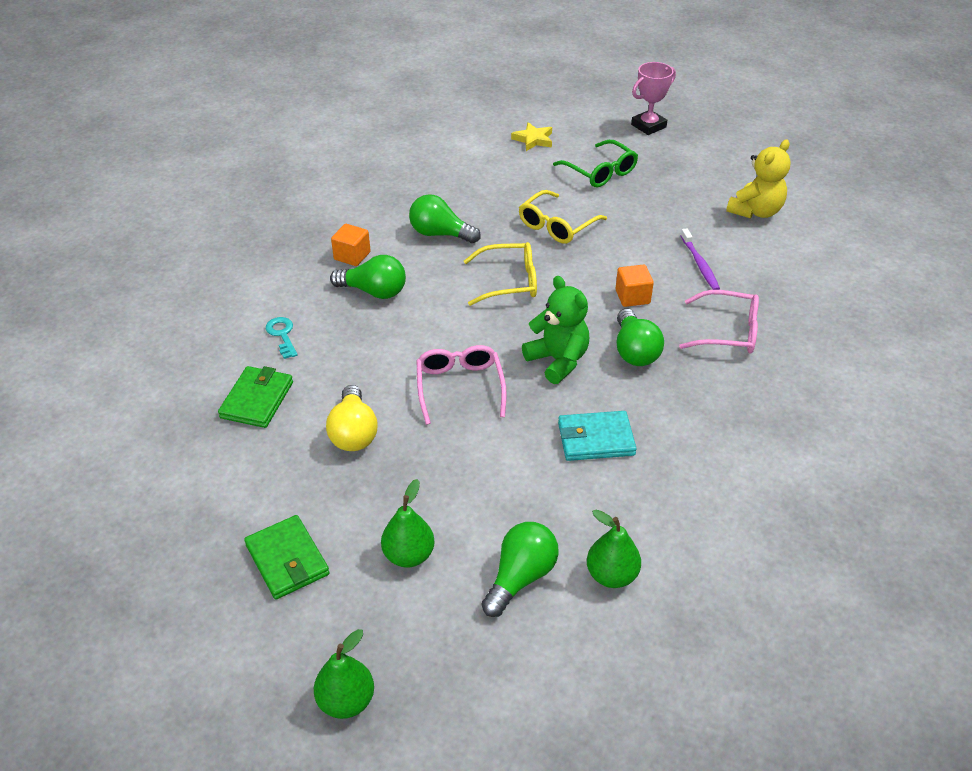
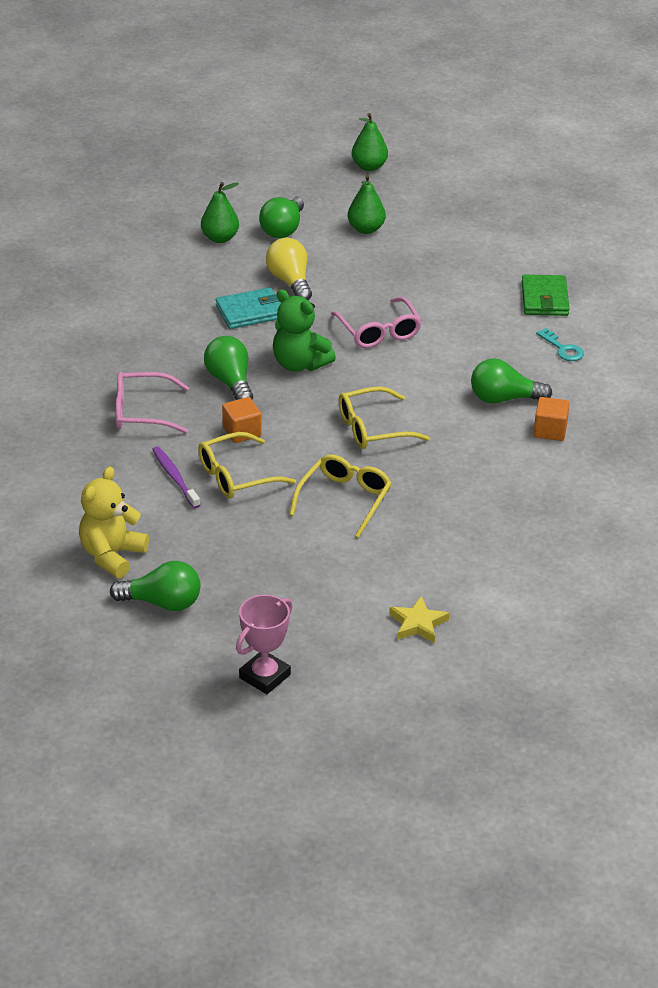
camera: 165 degrees right, 5 degrees down
green wallet [244,515,329,599] -> none
yellow light bulb [326,385,378,451] -> yellow light bulb moved to [266,238,312,300]
green light bulb [409,194,481,243] -> green light bulb moved to [110,561,201,611]
green glasses [553,140,638,187] -> none
none -> yellow glasses [198,432,296,499]

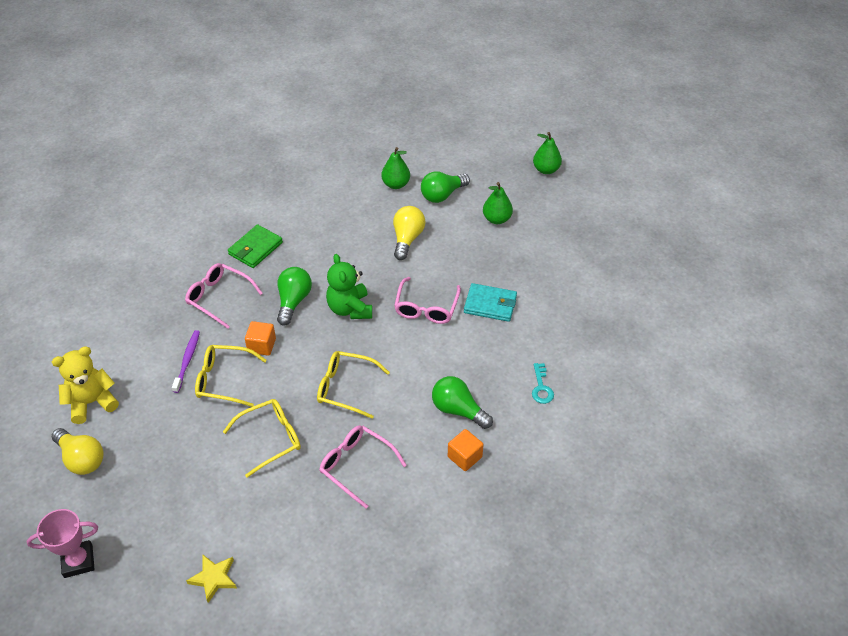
camera: 35 degrees right, 10 degrees up
green light bulb [110,561,201,611] -> yellow light bulb [52,428,104,475]
turquoise wallet [216,287,281,329] -> turquoise wallet moved to [464,283,517,322]
green wallet [522,274,569,316] -> green wallet moved to [228,224,283,268]
none -> pink glasses [319,425,407,509]

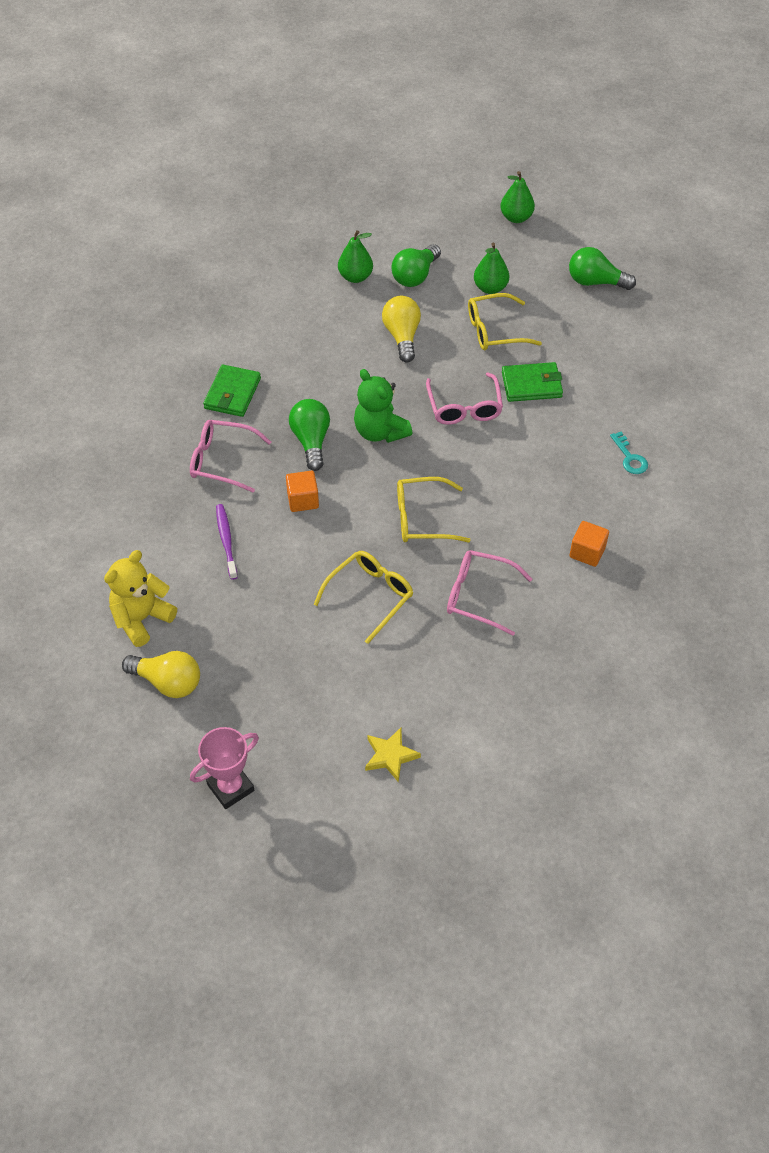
camera: 20 degrees left, 5 degrees up
yellow glasses [195,345,267,407] -> yellow glasses moved to [468,293,542,350]
green light bulb [432,376,493,429] -> green light bulb moved to [569,247,636,290]
turquoise wallet [464,283,517,322] -> green wallet [502,362,563,402]

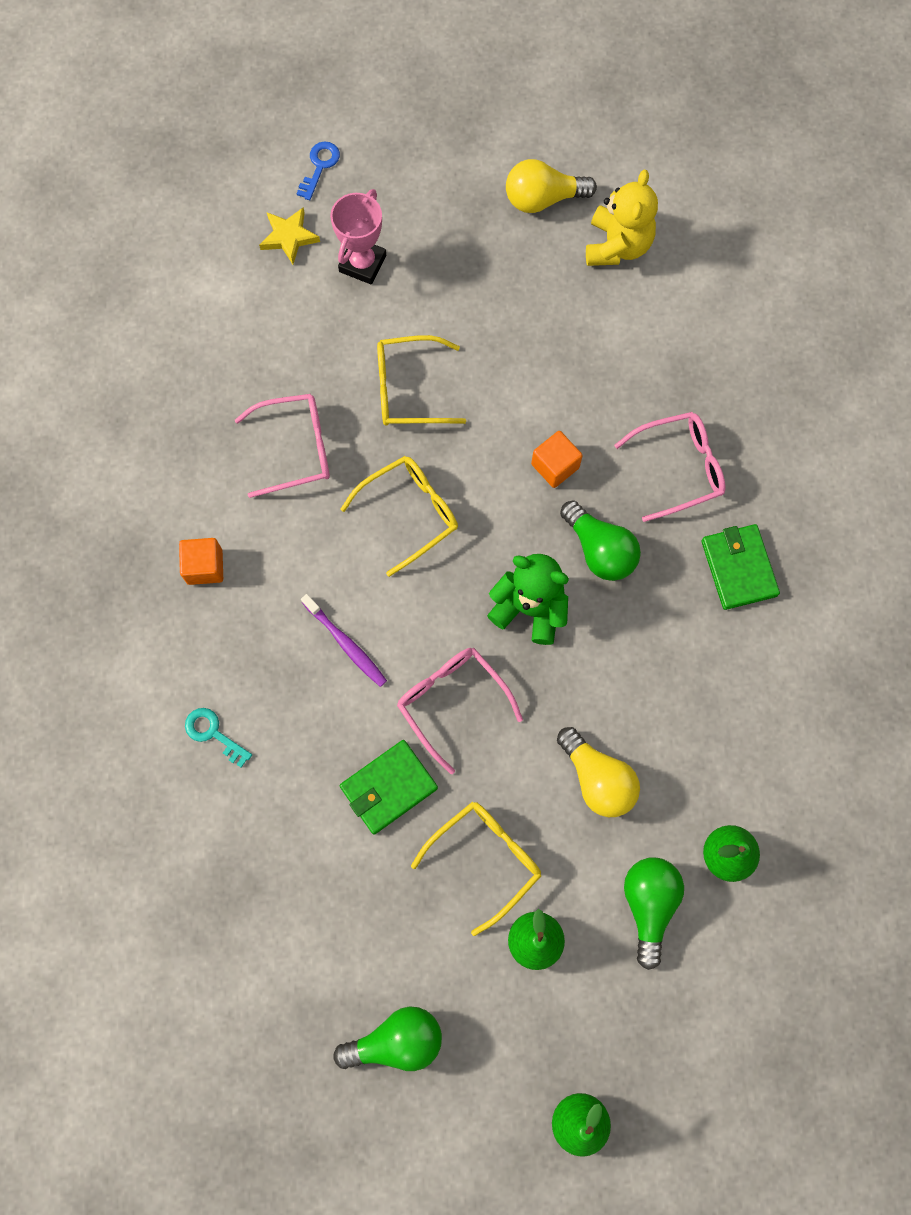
camera: 150 degrees right, 20 degrees up
pink trophy [190,727,259,809] -> pink trophy moved to [330,189,386,285]
purple toothbrush [216,504,238,580] -> purple toothbrush moved to [301,594,387,687]
yellow glasses [314,551,413,644] -> yellow glasses turned 75 degrees clockwise [377,335,466,426]
none -> blue key [297,141,340,200]

